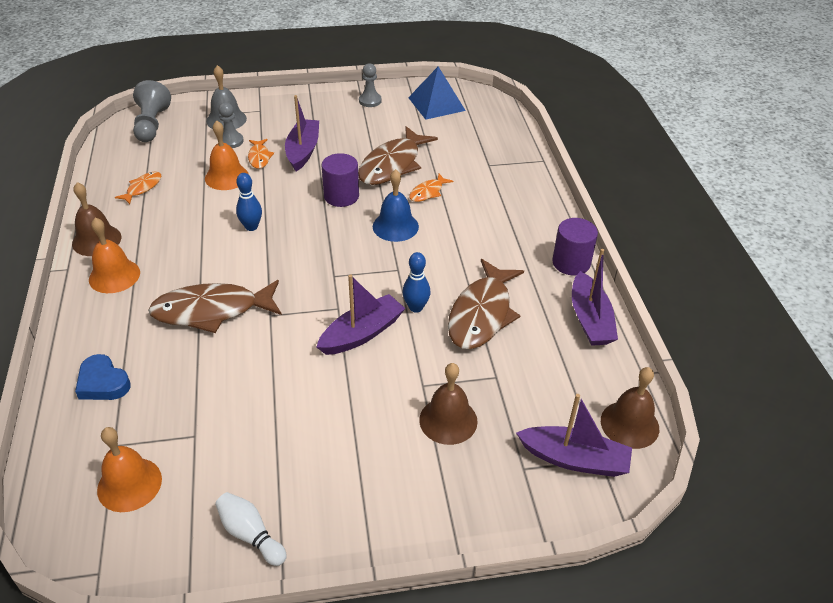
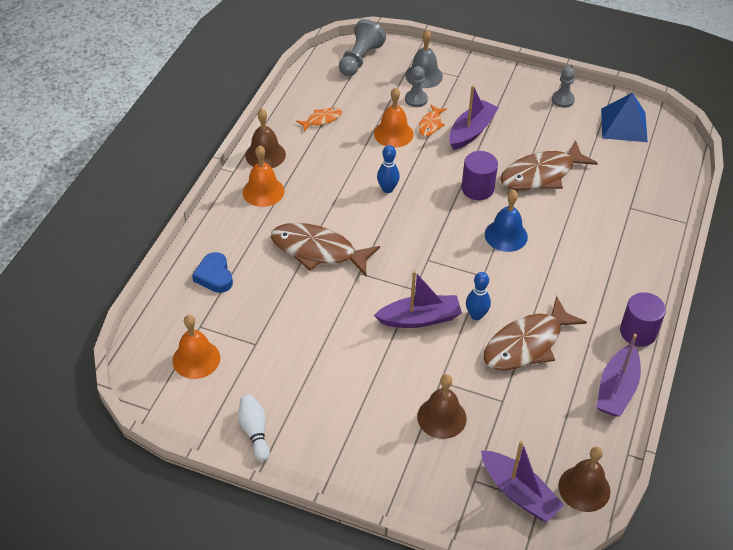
camera: 30 degrees right, 5 degrees up
orange fish [409,174,453,202] -> none

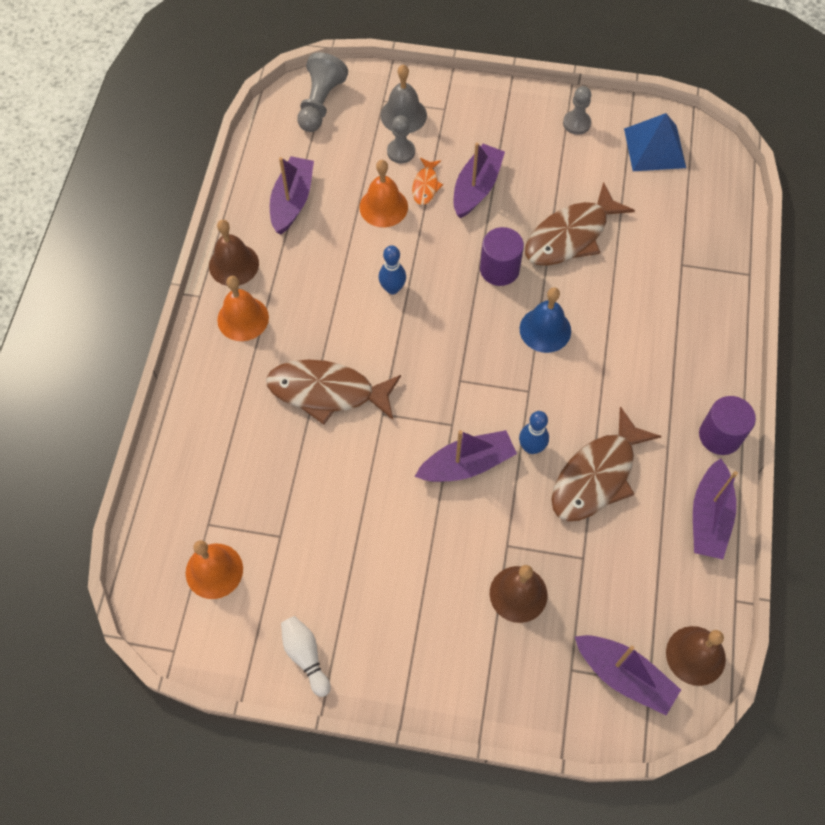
camera: 10 degrees left, 15 degrees up
blue heart [192,252,233,293] -> none
orange fish [296,107,342,132] -> purple boat [270,156,314,234]

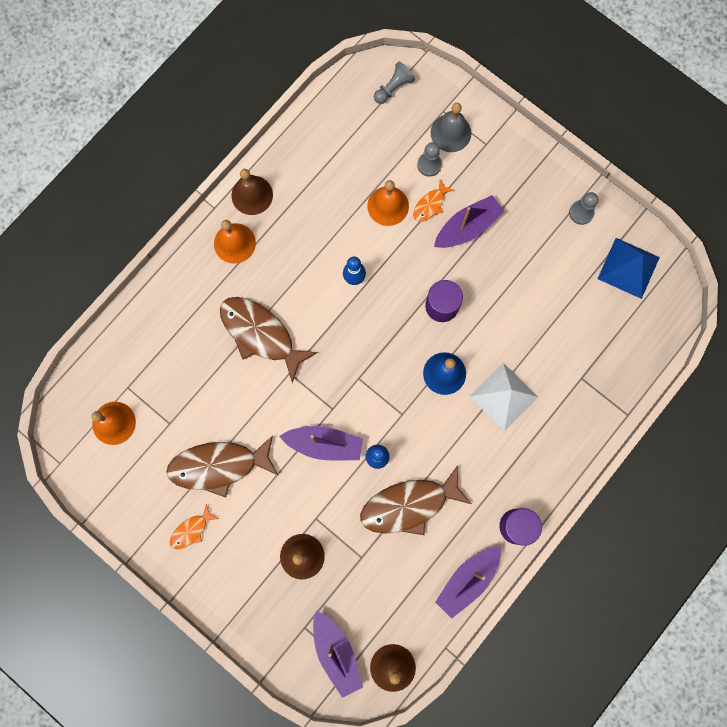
camera: 30 degrees right, 15 degrees up
purple boat [270,156,314,234] -> none
white bowling pin [281,616,331,697] -> none
grey pawn [297,52,348,132] -> grey pawn [374,62,415,104], size x0.66
brown fish [525,182,635,266] -> brown fish moved to [167,435,279,498]
none -> orange fish [170,504,218,549]
none -> white pyramid [469,363,538,431]

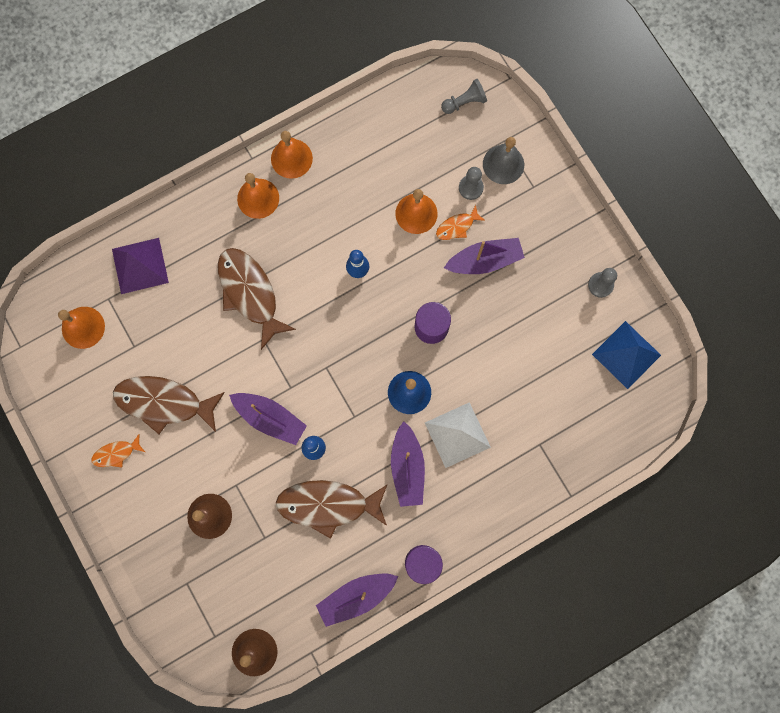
camera: 20 degrees right, 0 degrees up
brown bell [232,169,273,215] -> orange bell [271,131,313,179]
purple boat [313,611,363,698] -> purple boat moved to [391,421,425,507]
none -> purple pyramid [112,238,169,294]

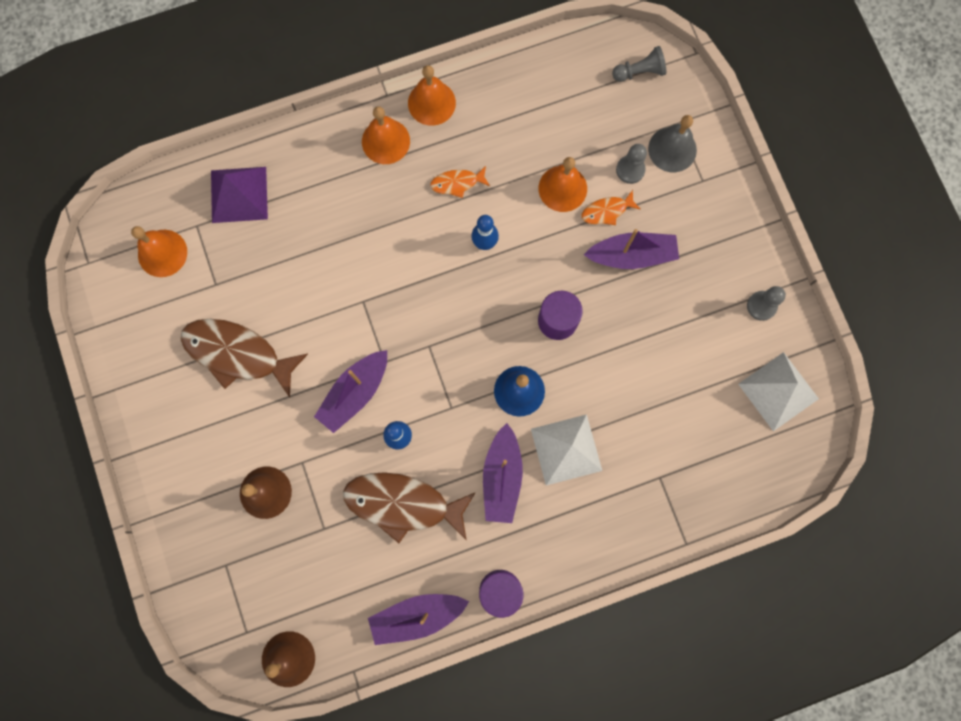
camera: 10 degrees right, 0 degrees up
orange fish [91,435,145,468] -> orange fish moved to [430,166,490,198]
brown fish [218,248,296,350] -> none
purple boat [229,393,307,445] -> purple boat turned 90 degrees clockwise [314,350,387,433]
blue pyramid [592,321,661,389] -> white pyramid [738,352,819,431]

